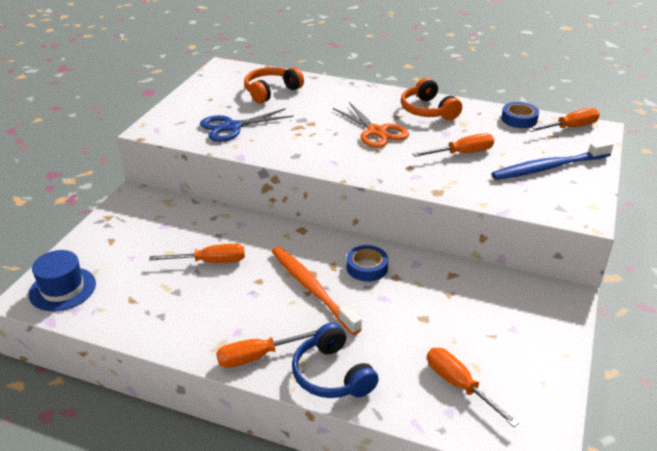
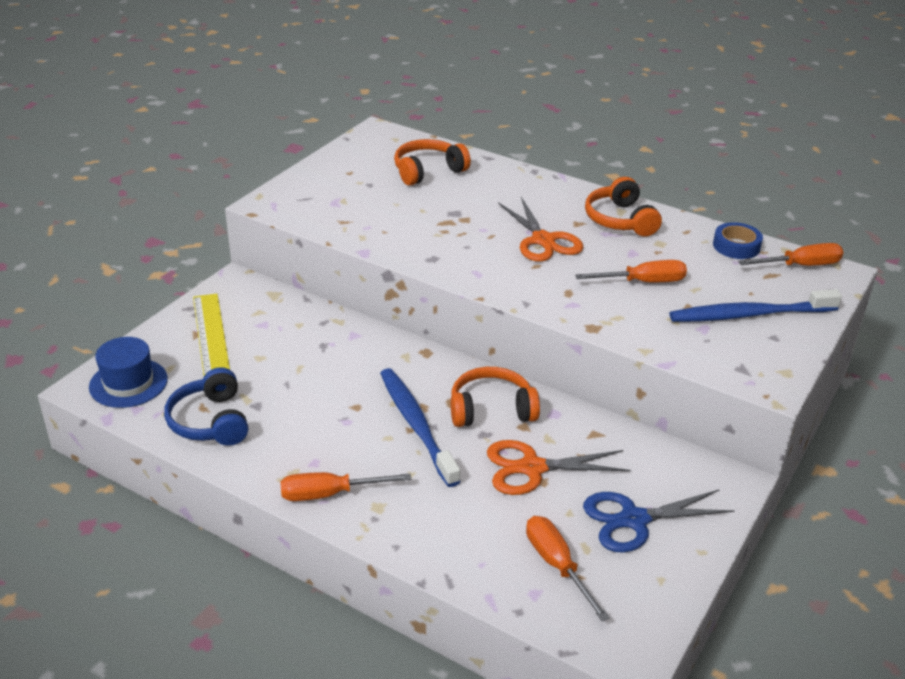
camera: 10 degrees right, 0 degrees up
orange screwdriver [149,244,245,263] -> none
blue scissors [200,108,294,142] -> blue scissors moved to [583,489,735,553]
orange toothbrush [271,247,362,335] -> blue toothbrush [380,368,461,487]
blue headphones [292,322,379,398] -> blue headphones moved to [164,367,248,446]
blue tape [346,245,388,282] -> orange headphones [451,367,540,427]
none -> yellow ruler [193,294,230,376]
none -> orange scissors [487,440,631,495]

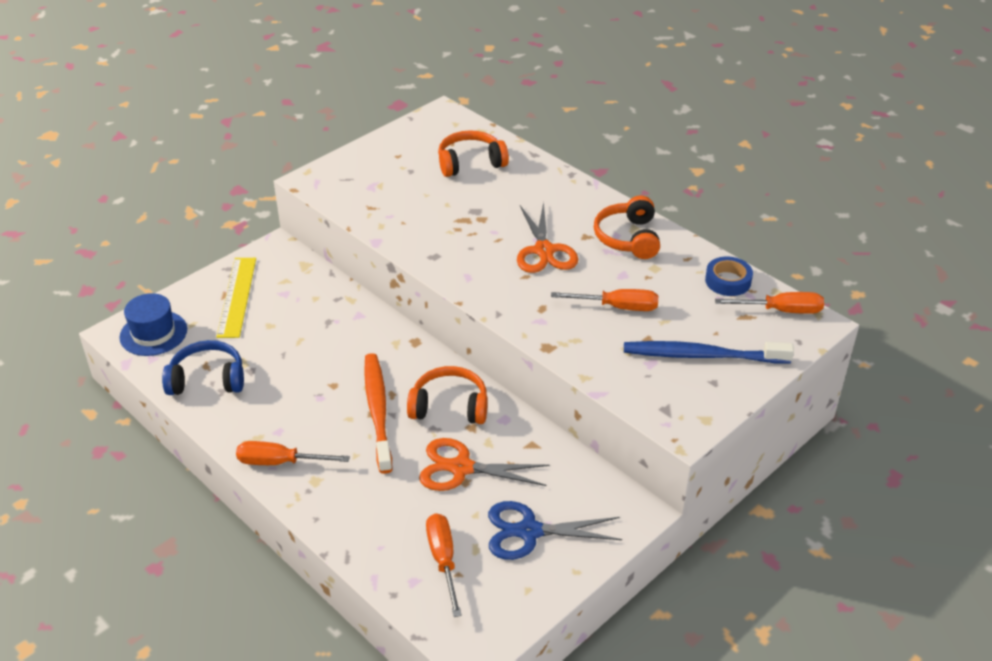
camera: 15 degrees right, 5 degrees up
blue headphones [164,367,248,446] -> blue headphones turned 90 degrees clockwise [162,340,244,395]
blue toothbrush [380,368,461,487] -> orange toothbrush [364,353,392,474]

